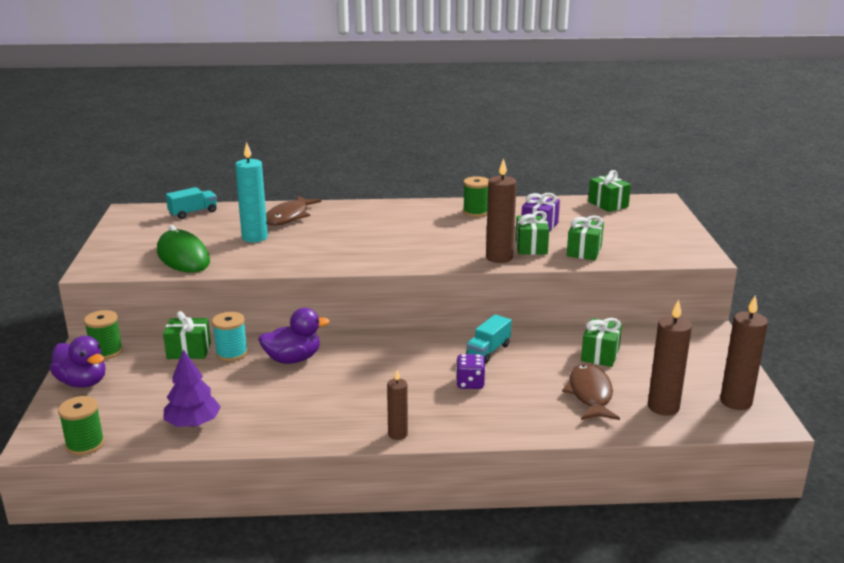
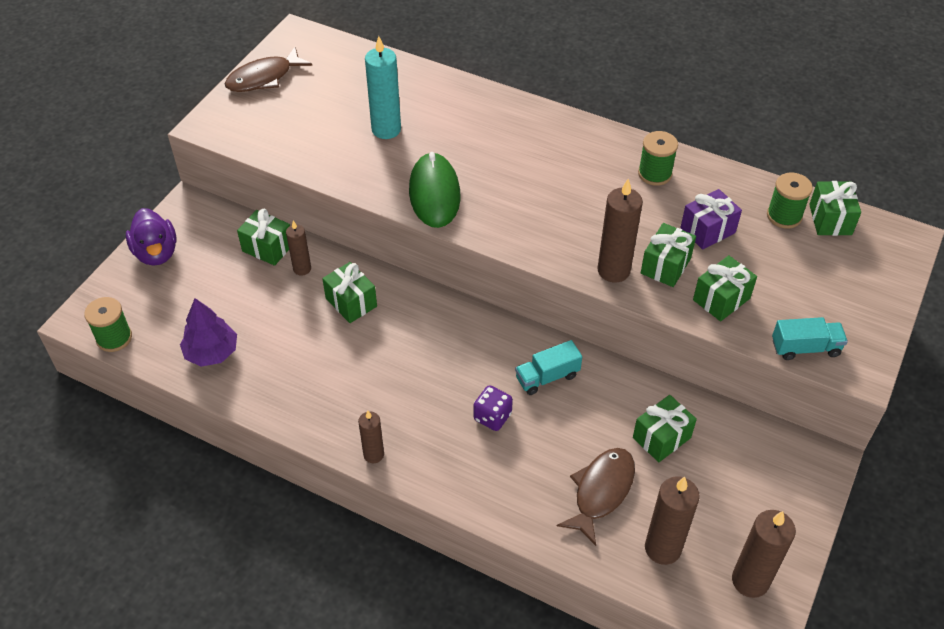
camera: 30 degrees right, 25 degrees up
green spool [84,310,123,360] -> green spool moved to [767,173,813,229]
green mouse [157,225,210,273] -> green mouse moved to [409,152,461,228]
turquoise truck [166,187,217,219] -> turquoise truck moved to [772,317,848,360]
turquoise spool [212,312,248,362] -> brown candle [286,220,311,276]
purple duck [258,308,330,364] -> green gift [322,262,377,323]
brown fish [266,195,322,225] -> brown fish moved to [225,47,313,92]

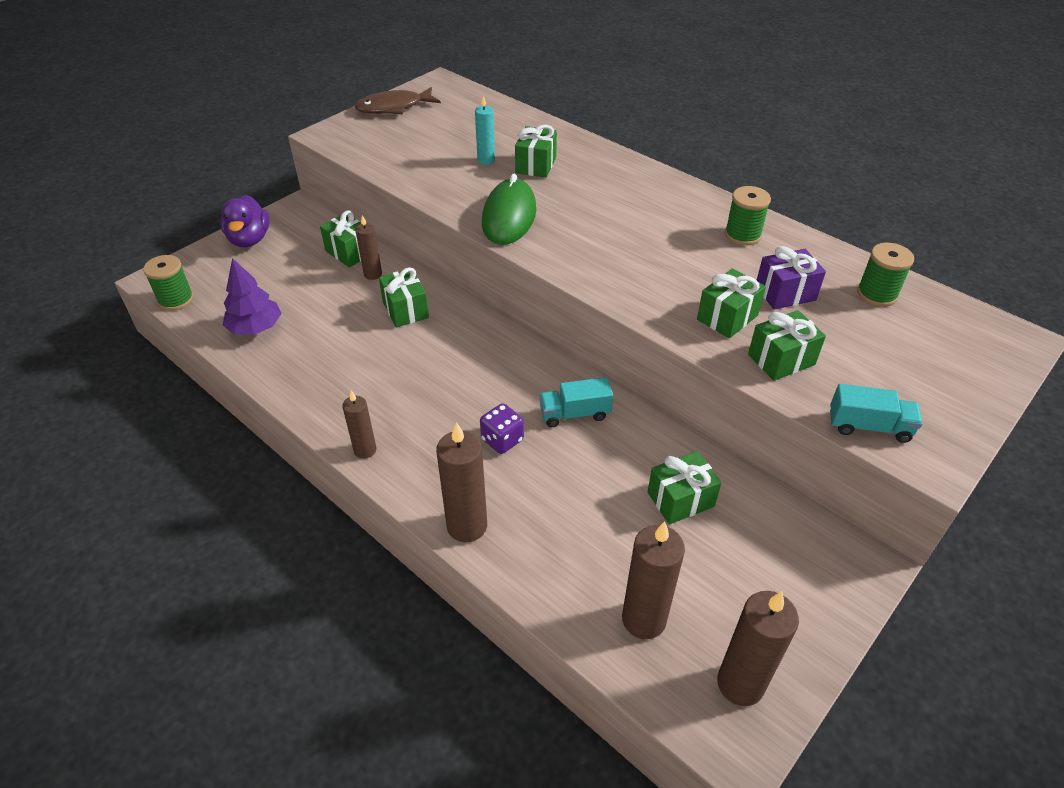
camera: 15 degrees right, 5 degrees down
turquoise candle [365,36,401,139] -> turquoise candle [475,96,495,165], size x0.60
brown fish [557,448,635,546] -> none
brown candle [598,179,643,282] -> brown candle moved to [436,422,487,542]
green gift [809,181,861,236] -> green gift moved to [515,125,557,178]

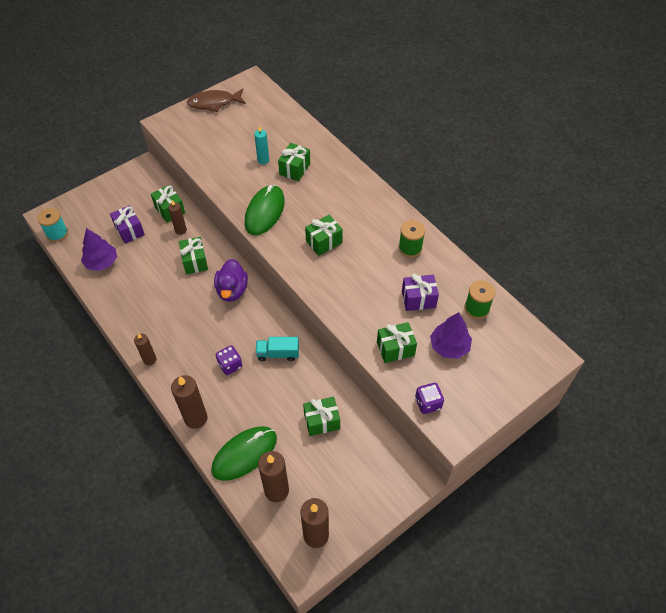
camera: 10 degrees right, 10 degrees up
green spool [143,255,194,311] -> turquoise spool [37,208,68,242]
purple duck [221,195,270,247] -> purple duck moved to [214,259,248,302]
green gift [697,269,766,338] -> green gift moved to [305,215,343,256]
turquoise truck [830,384,923,443] -> purple dice [415,383,444,414]
none -> purple gift [110,205,145,244]
none -> green mouse [211,426,277,481]
none -> purple tree [430,312,472,359]

